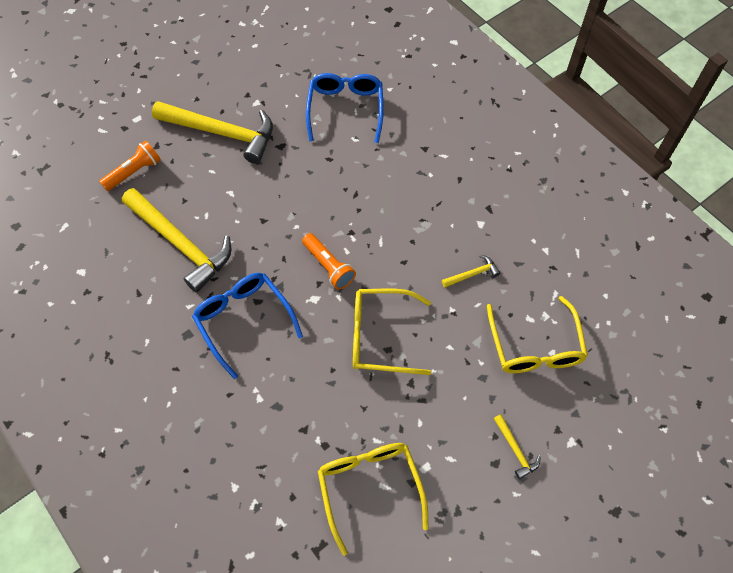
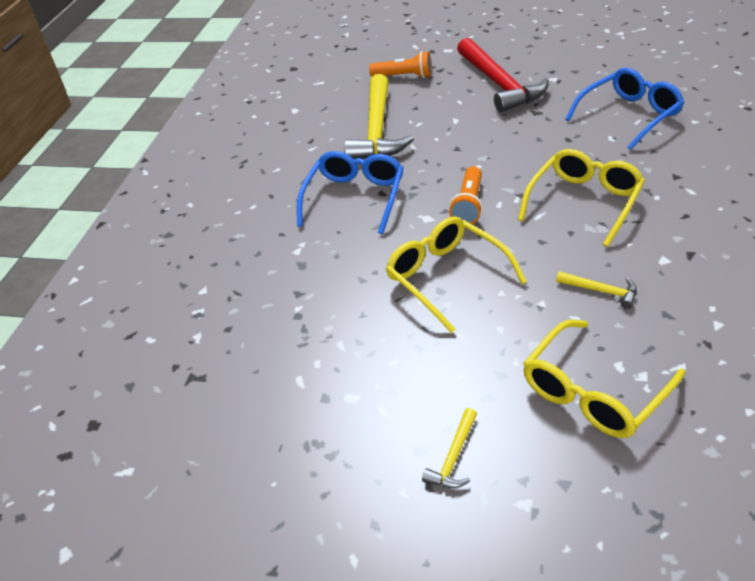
camera: 55 degrees right, 20 degrees down
yellow hammer [152,101,273,164] -> red hammer [457,38,549,113]
yellow glasses [318,443,429,556] -> yellow glasses moved to [518,149,645,247]

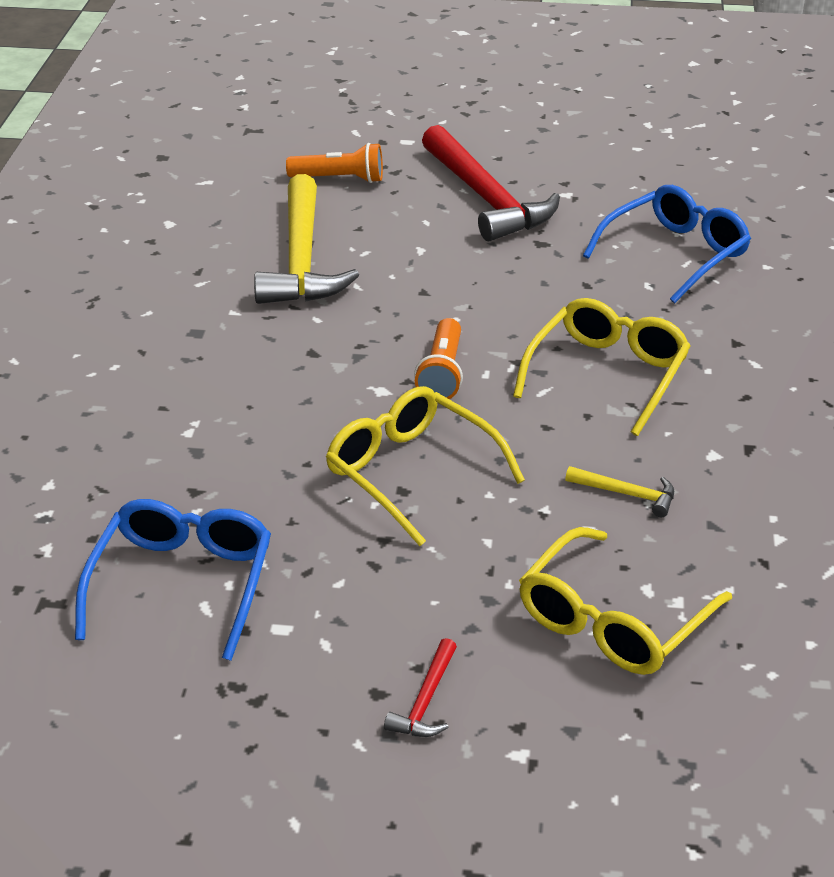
camera: 10 degrees left, 5 degrees down
blue glasses [297,151,404,235] -> blue glasses moved to [75,499,271,661]
yellow hammer [422,408,477,488] -> red hammer [384,638,457,737]

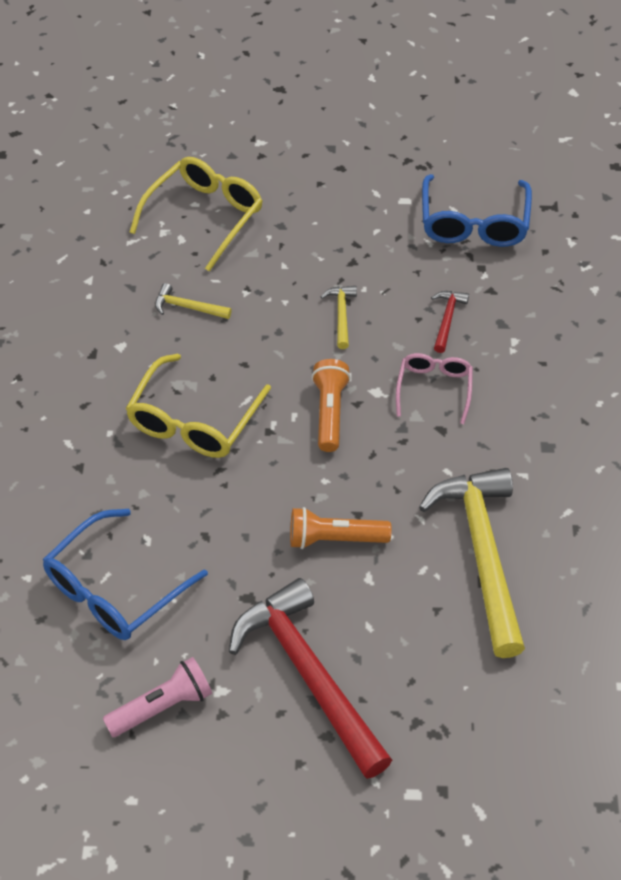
camera: 175 degrees right, 15 degrees up
orange flashlight [286,143,383,183] -> orange flashlight moved to [290,507,391,549]
yellow glasses [326,386,525,546] -> yellow hammer [320,286,357,349]
red hammer [384,638,457,737] -> red hammer moved to [431,291,469,353]
none -> pink flashlight [102,657,212,737]
none -> pink glasses [396,353,473,424]

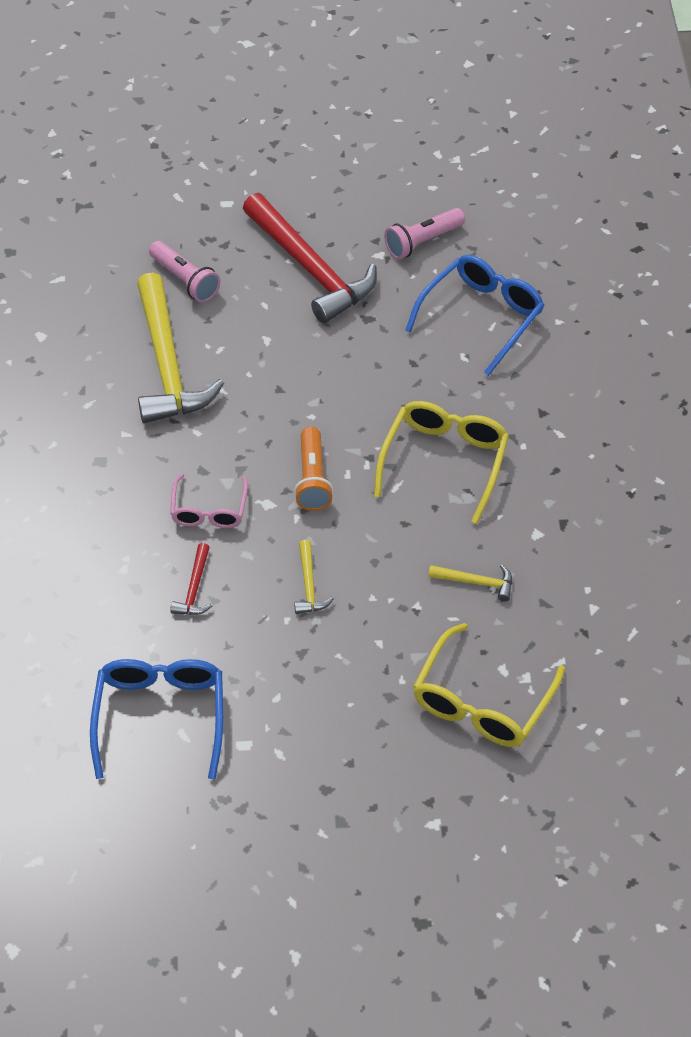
camera: 175 degrees right, 0 degrees up
orange flashlight [290,507,391,549] -> none
none -> pink flashlight [149,241,220,302]

